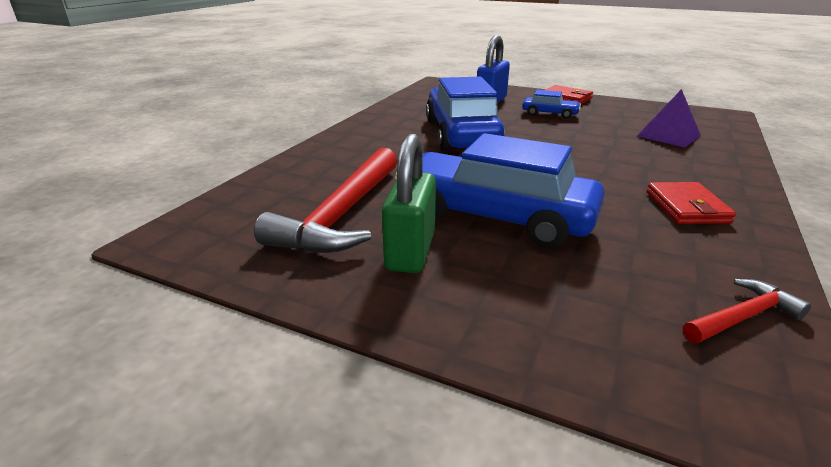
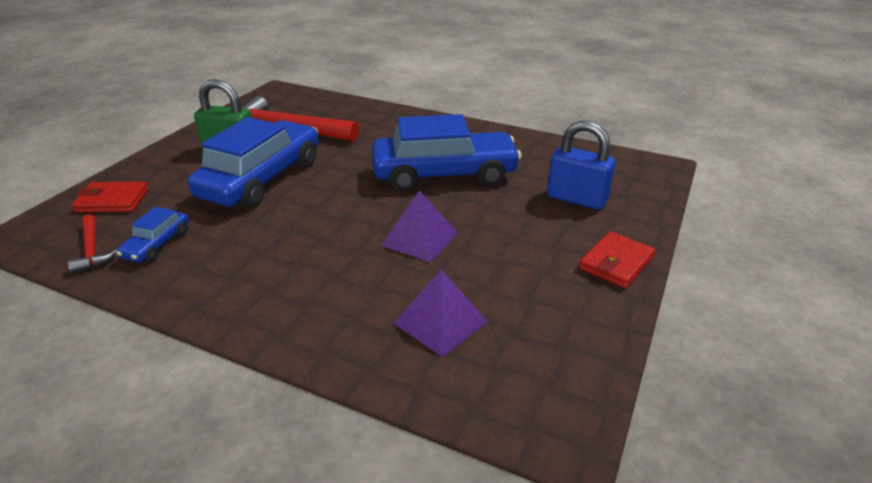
camera: 90 degrees right, 5 degrees up
blue car [522,90,581,119] -> blue car moved to [116,207,189,263]
red wallet [647,182,736,224] -> red wallet moved to [72,181,149,213]
none -> purple pyramid [382,190,458,262]

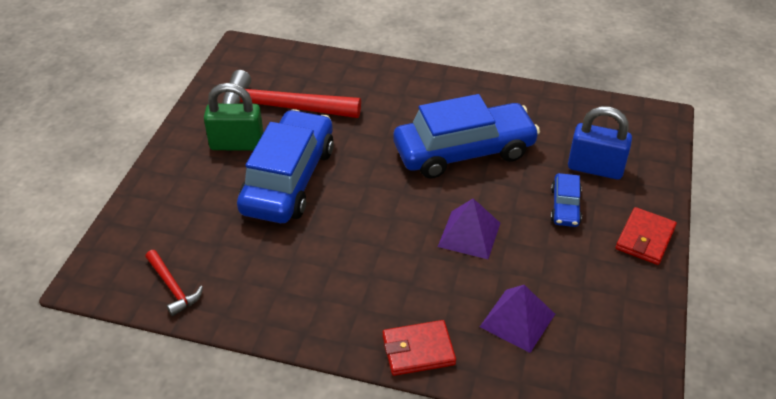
camera: 10 degrees left, 10 degrees up
red wallet [72,181,149,213] -> red wallet moved to [383,320,456,376]
blue car [116,207,189,263] -> blue car moved to [551,173,582,227]

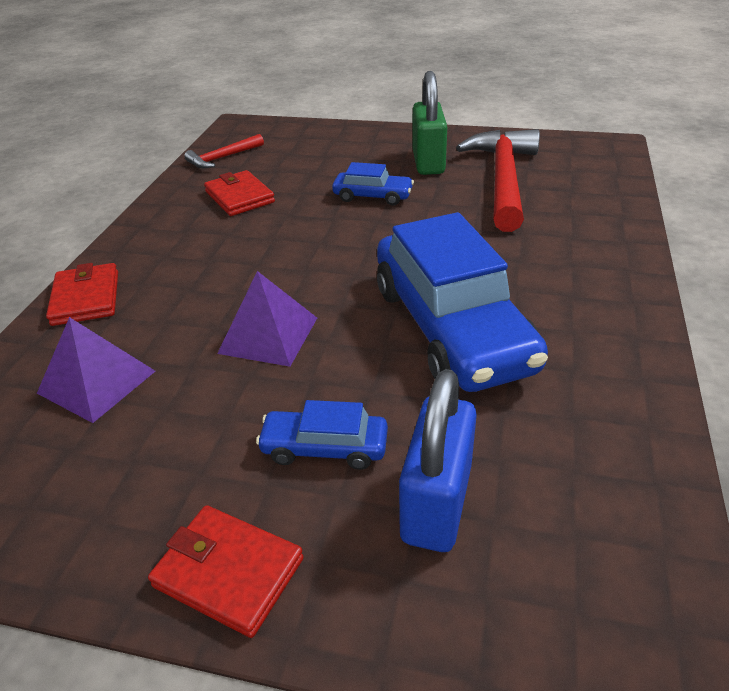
camera: 90 degrees right, 5 degrees down
blue car [237,109,334,223] -> blue car [332,162,414,206], size x0.45
none -> red wallet [204,170,275,216]

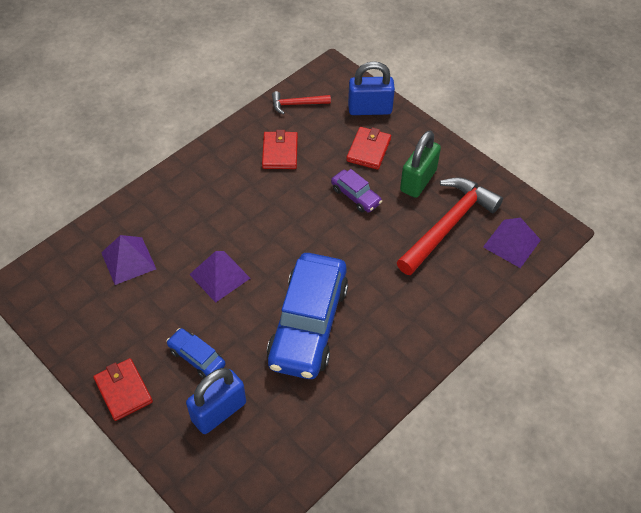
camera: 30 degrees right, 15 degrees up
red wallet [46,263,118,326] -> red wallet moved to [346,127,391,170]
blue car [332,162,414,206] -> purple car [331,169,382,213]
none -> blue padlock [348,61,395,115]
none -> purple pyramid [483,218,541,268]

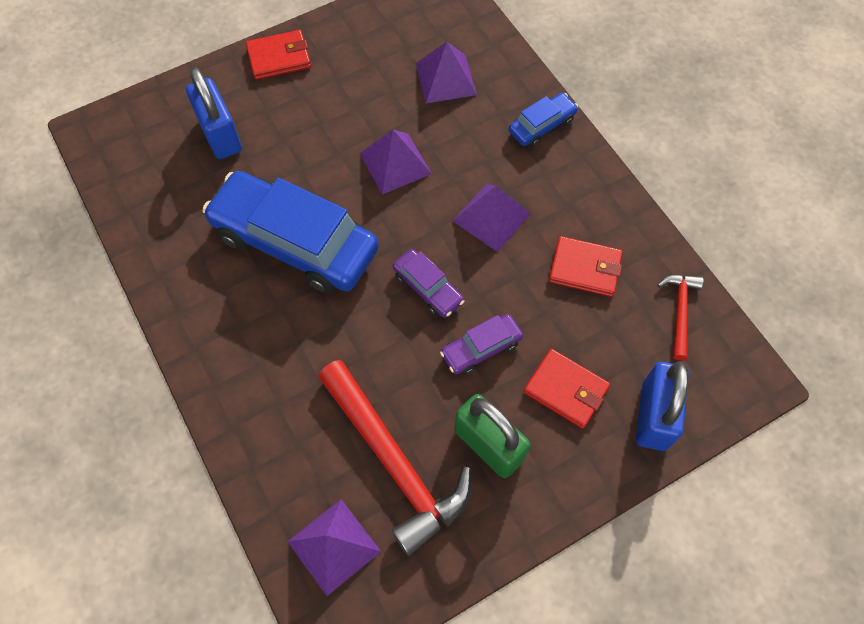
camera: 105 degrees right, 10 degrees up
blue car [166,328,226,378] -> blue car moved to [509,93,578,147]
none -> purple car [393,249,465,318]
none -> purple pyramid [453,184,531,252]

